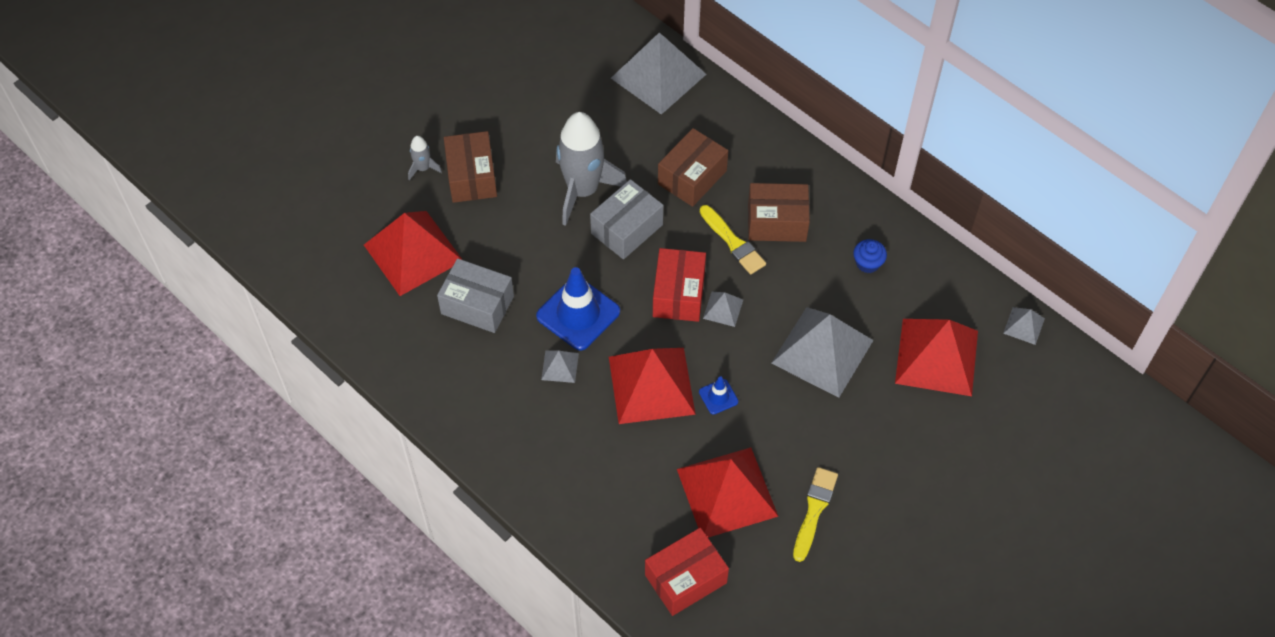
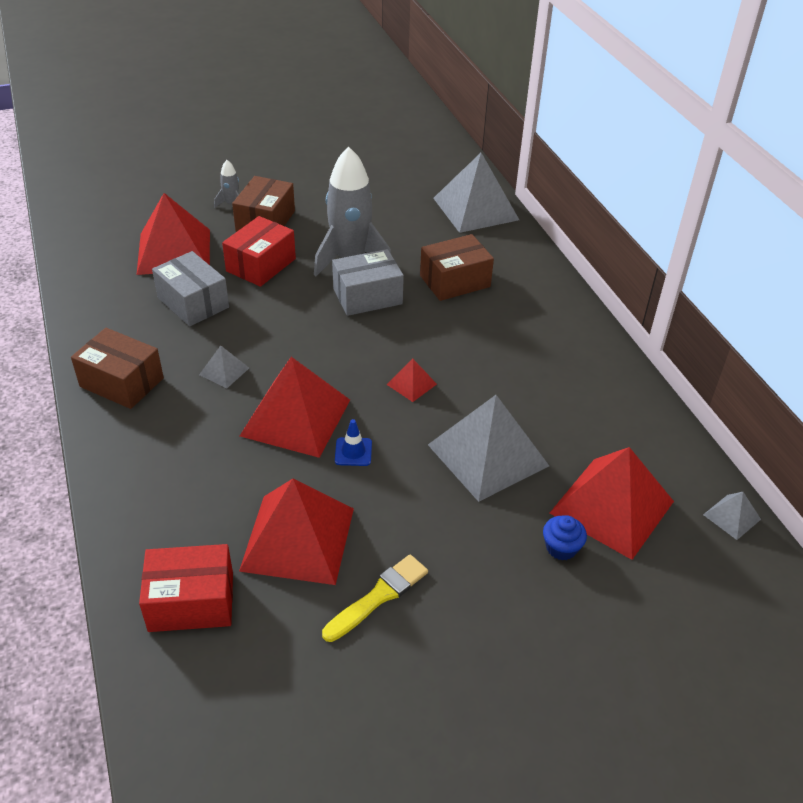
camera: 25 degrees right, 15 degrees down
blue traffic cone [536,267,620,350] -> none
red box [653,248,706,322] -> red box moved to [222,216,296,287]
yellow brush [700,205,766,274] -> none
grey pyramid [703,292,743,327] -> red pyramid [386,359,437,402]
brown box [748,183,810,242] -> brown box moved to [71,328,164,409]
blue cupcake [853,239,887,273] -> blue cupcake moved to [543,515,587,560]

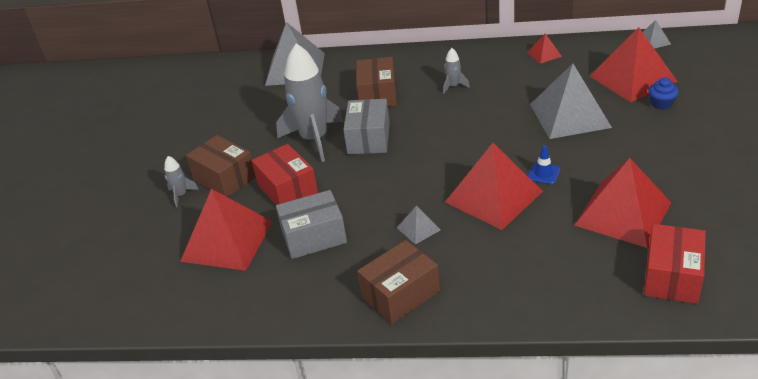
camera: 60 degrees left, 5 degrees down
yellow brush [322,555,428,642] -> none
red pyramid [386,359,437,402] -> red pyramid moved to [527,34,562,64]
none -> grey rocket [443,48,470,94]

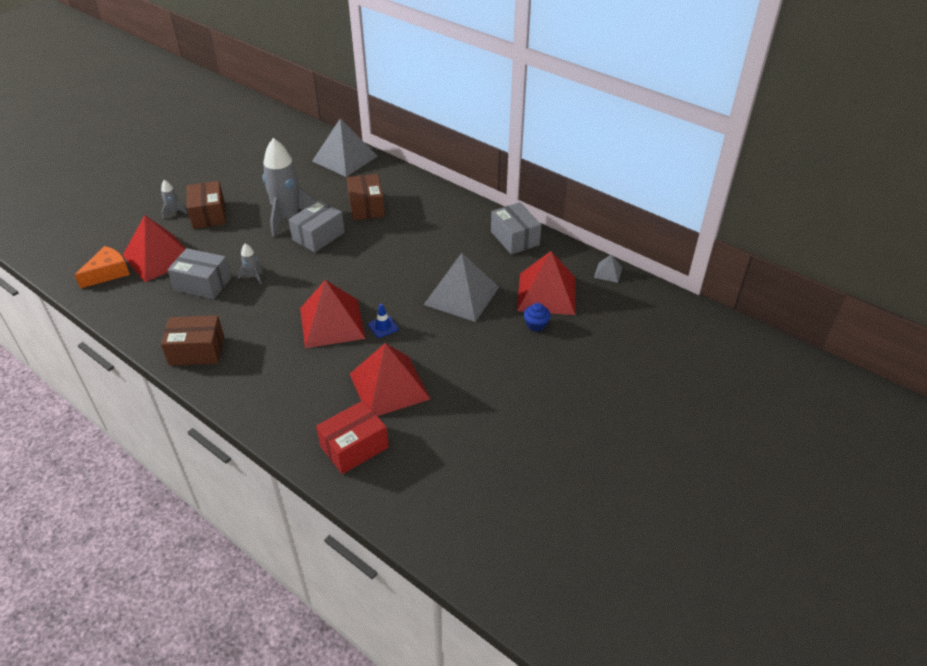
camera: 30 degrees right, 5 degrees up
red box [252,144,318,205] -> none
brown box [356,57,397,107] -> brown box turned 45 degrees counterclockwise [347,174,385,220]
grey pyramid [397,206,441,245] -> none
grey rocket [443,48,470,94] -> grey rocket moved to [237,243,262,285]
red pyramid [527,34,562,64] -> grey box [491,202,541,255]
none -> orange cheese [74,246,130,288]

